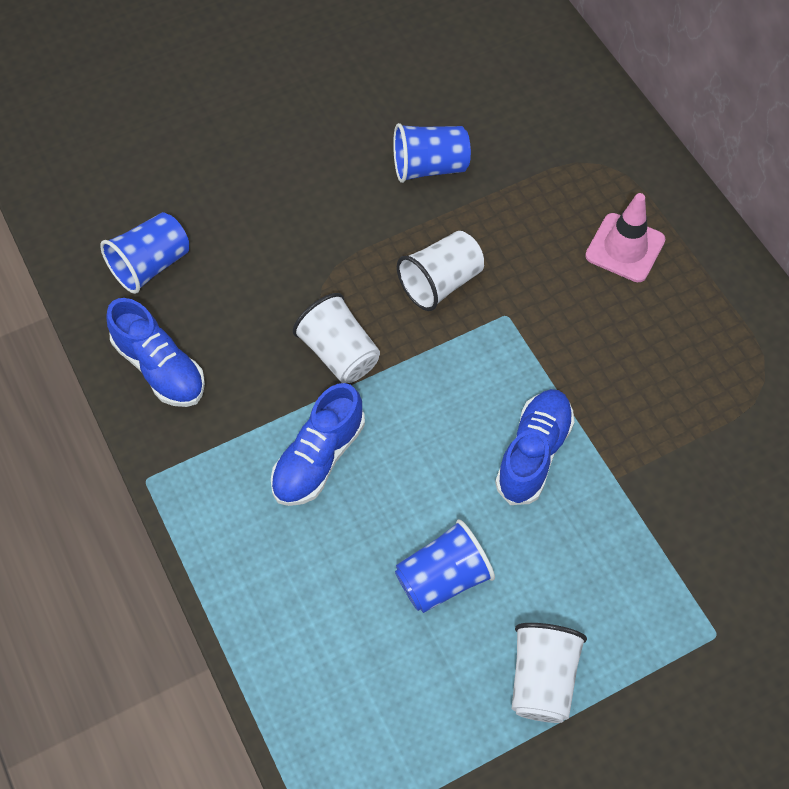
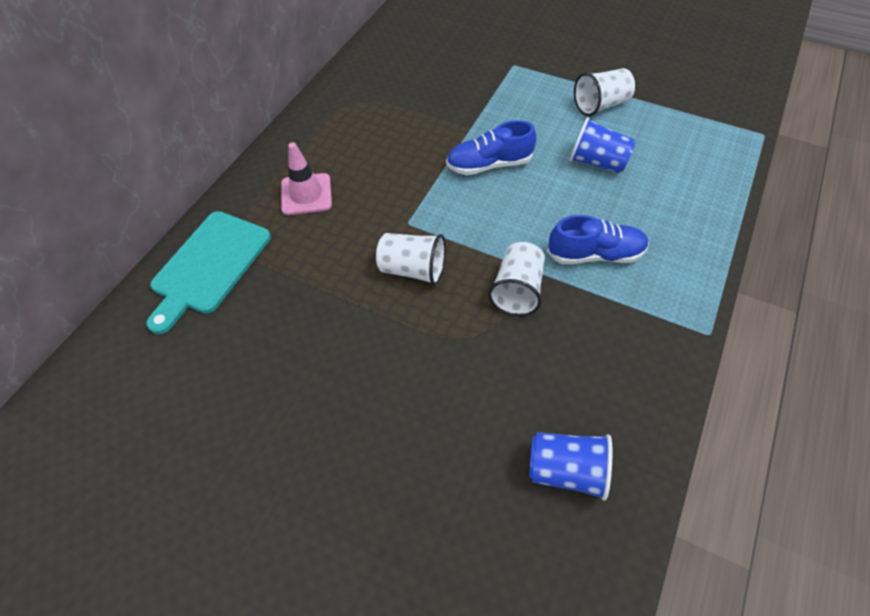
camera: 125 degrees left, 5 degrees down
blue shoe [106,298,205,407] -> none
blue cup [393,123,471,183] -> none
none -> turquoise cutting board [146,211,271,334]

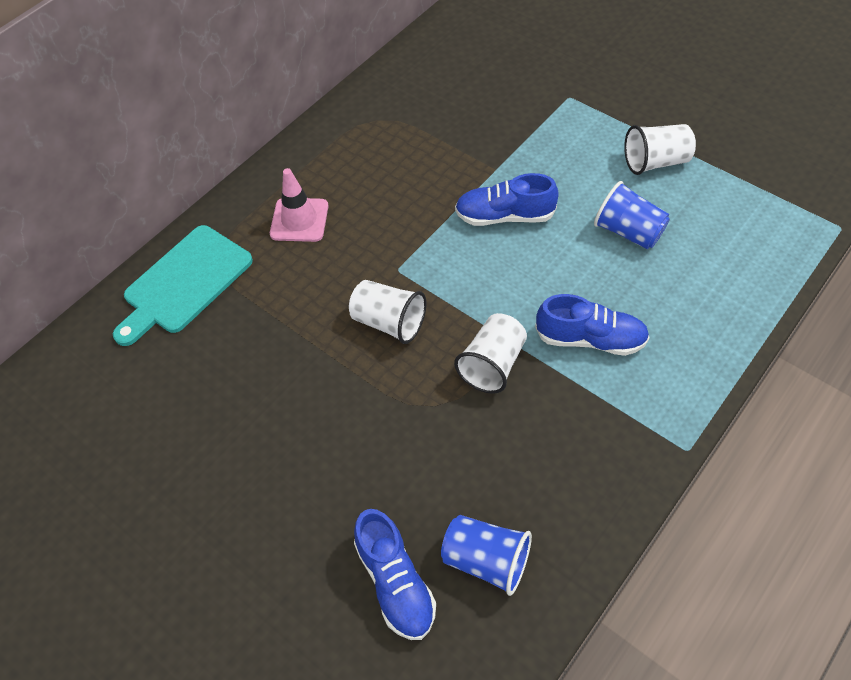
camera: 15 degrees right, 0 degrees up
none -> blue shoe [354,509,436,640]

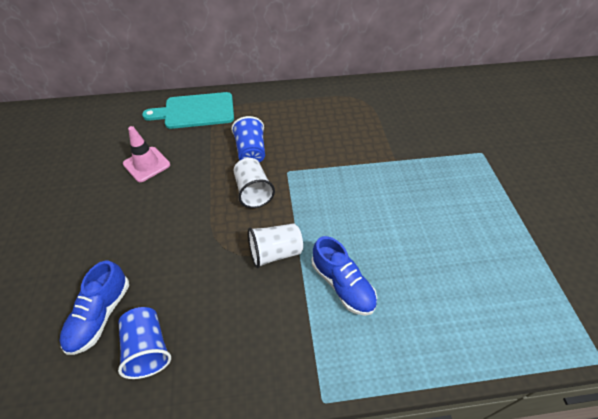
camera: 40 degrees right, 5 degrees down
pink traffic cone [270,168,329,242] -> pink traffic cone moved to [123,126,170,182]
blue shoe [455,173,559,226] -> none
blue cup [594,181,670,249] -> blue cup moved to [231,116,265,162]
white cup [624,124,696,175] -> none

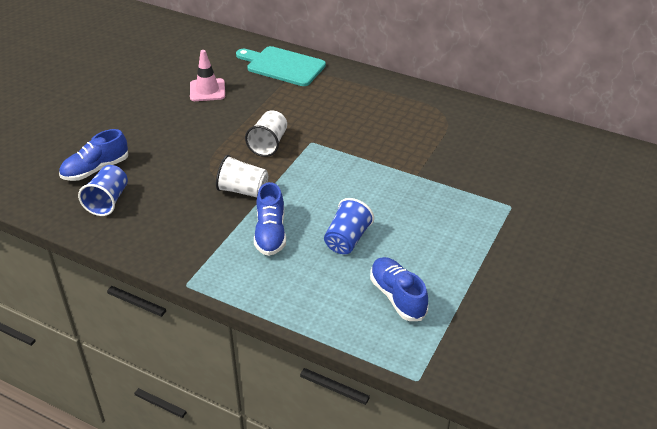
camera: 35 degrees right, 10 degrees down
blue cup [231,116,265,162] -> blue cup moved to [324,198,374,254]
none -> blue shoe [370,257,428,321]

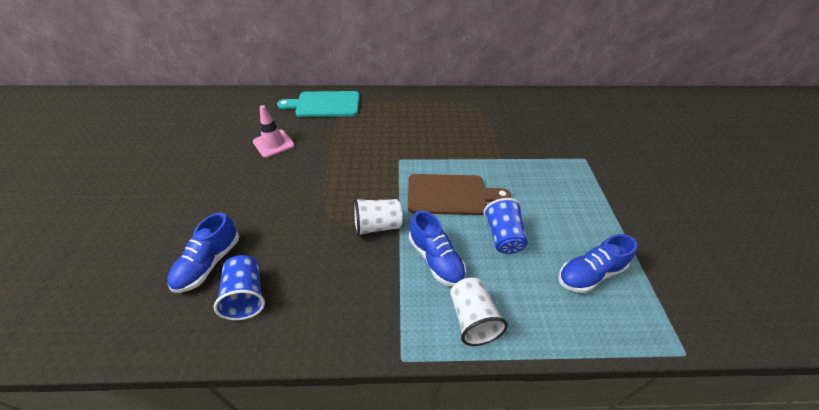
camera: 30 degrees left, 5 degrees up
white cup [245,110,287,157] -> white cup moved to [450,278,508,346]
blue shoe [370,257,428,321] -> blue shoe turned 60 degrees counterclockwise [558,234,637,293]
none -> brown cutting board [408,174,511,215]

